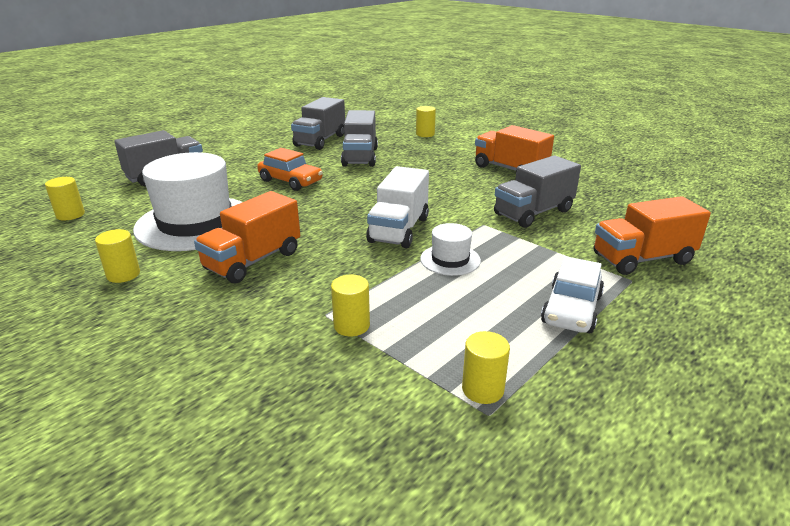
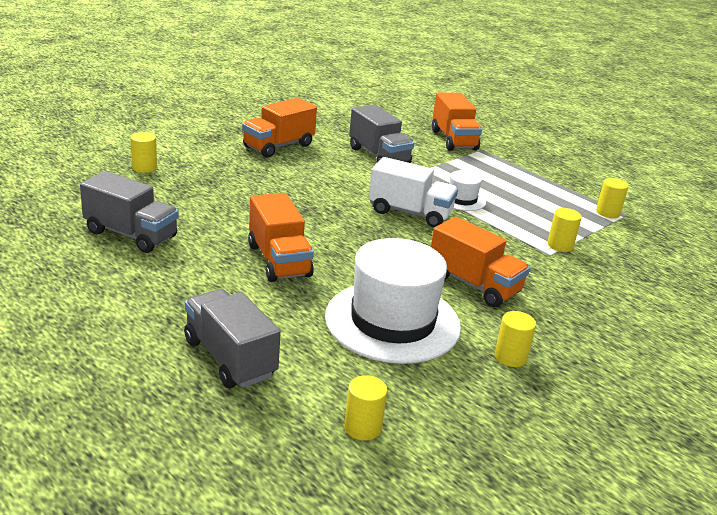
camera: 90 degrees left, 0 degrees up
orange car [257,148,323,191] -> orange truck [248,193,314,282]
grey truck [341,110,378,167] -> none
white car [541,256,604,333] -> none

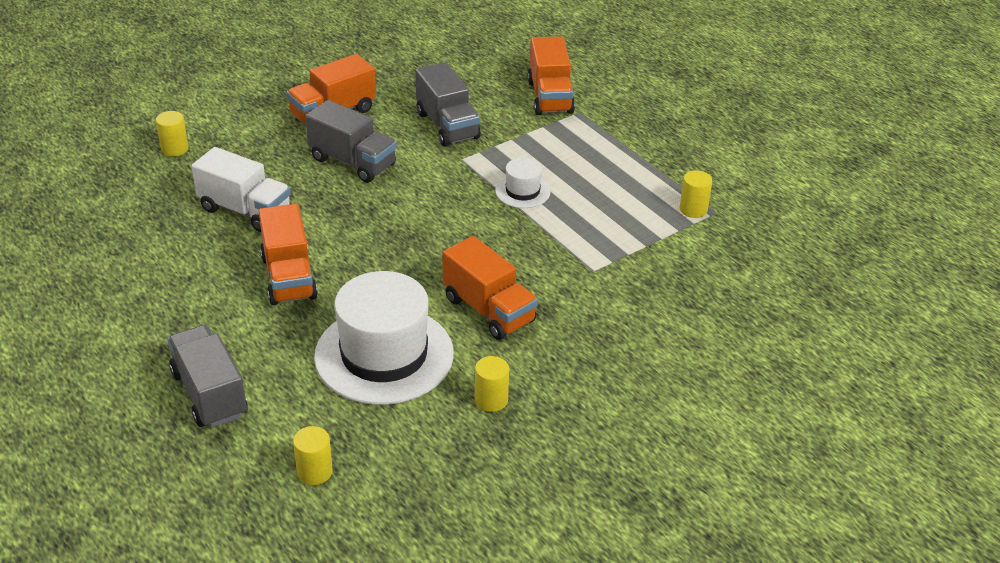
camera: 10 degrees right, 10 degrees up
grey truck [80,171,179,253] -> grey truck moved to [305,100,397,183]
white truck [369,157,458,228] -> white truck moved to [191,147,291,232]
yellow cylinder [547,208,582,252] -> none

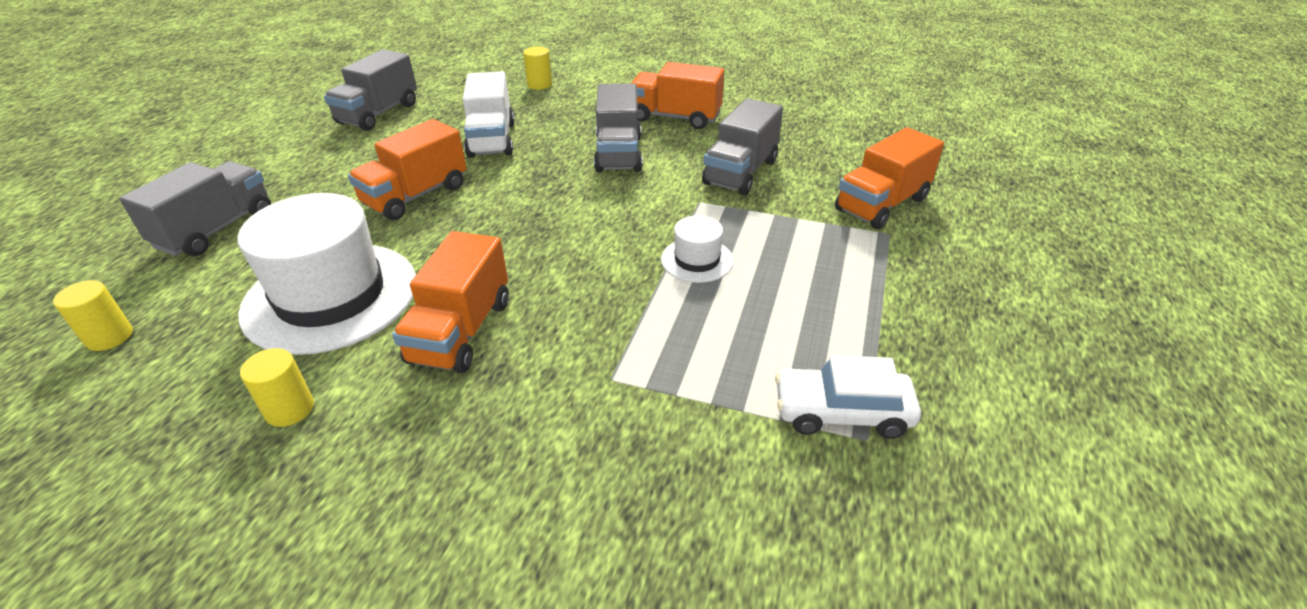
camera: 55 degrees right, 0 degrees up
yellow cylinder [680,170,712,218] -> white car [775,355,921,439]
none -> grey truck [324,49,417,131]

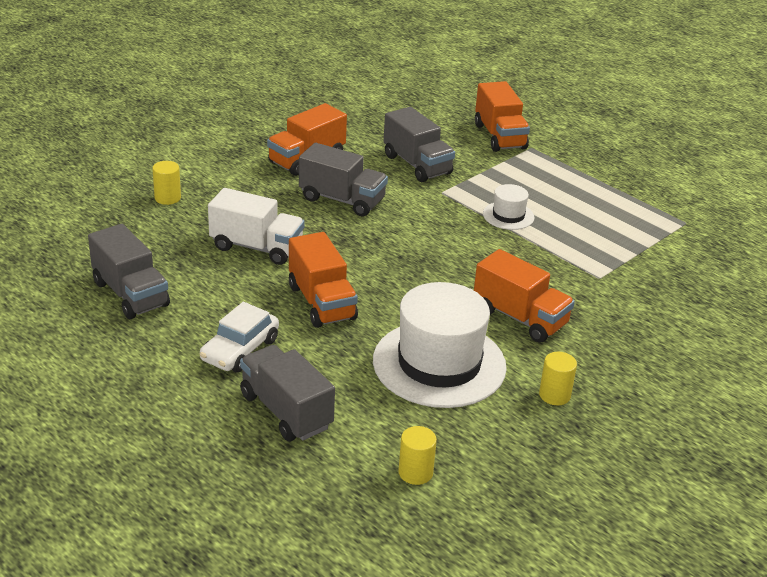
camera: 65 degrees left, 5 degrees down
white car [775,355,921,439] -> white car moved to [200,302,279,372]

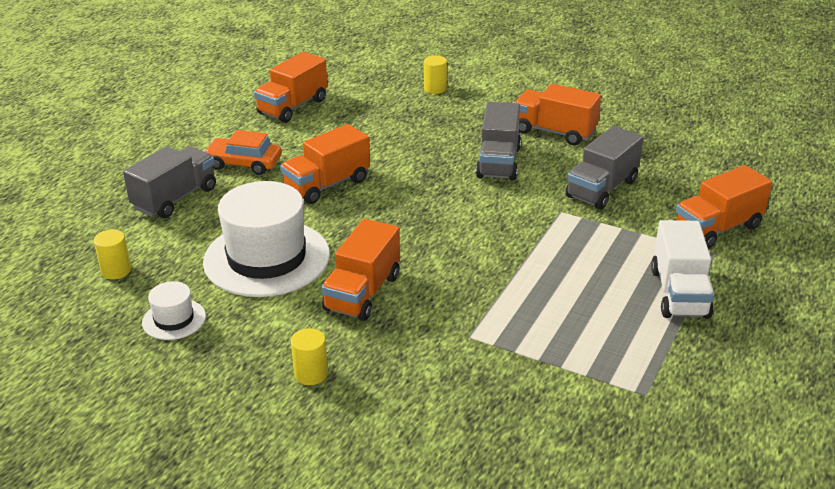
camera: 75 degrees right, 0 degrees up
grey truck [88,224,170,319] -> orange truck [254,52,327,123]
white car [200,302,279,372] -> orange car [203,130,282,175]
white truck [208,188,305,265] -> white truck moved to [651,220,714,319]
white hat [483,184,535,230] -> white hat moved to [142,281,206,340]
yellow cylinder [539,352,577,405] -> yellow cylinder moved to [291,328,328,385]

